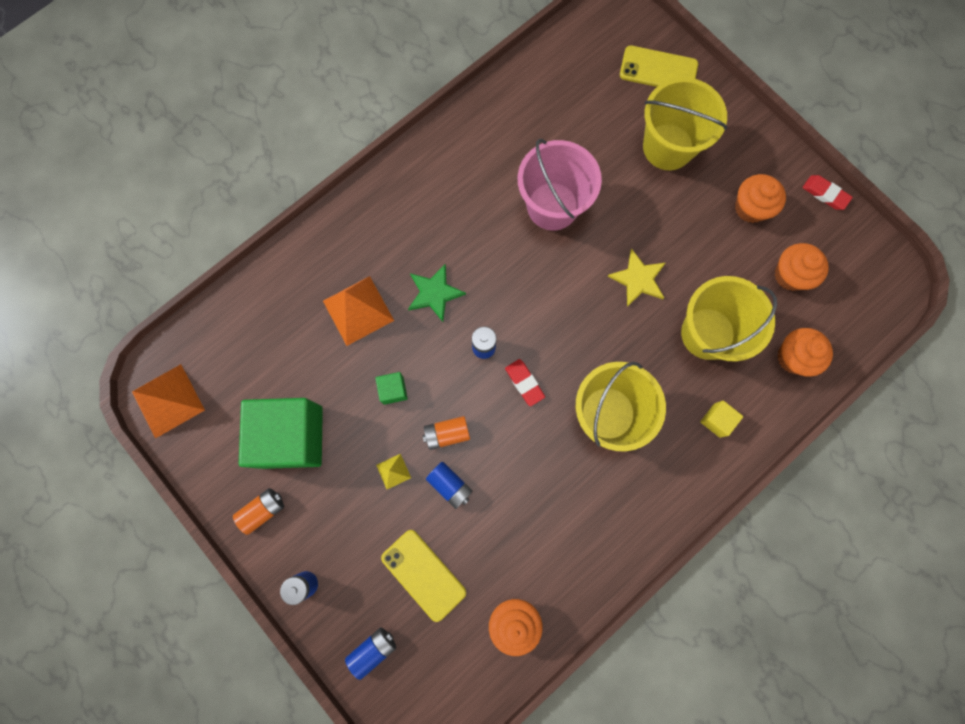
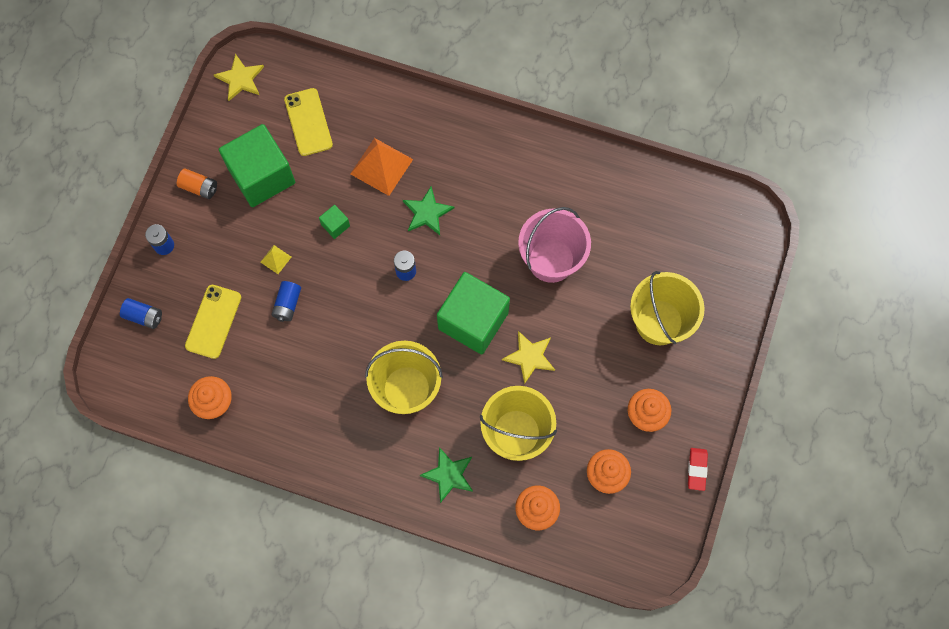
camera: 60 degrees right, 5 degrees down
orange pyramid [132,364,205,438] -> yellow star [214,54,264,101]
orange battery [422,416,470,450] -> none
red eraser [505,359,545,406] -> none
yellow phone [620,45,698,87] -> yellow phone moved to [284,88,333,156]
yellow cube [700,401,743,438] -> green star [420,447,473,503]
none -> green cube [437,272,510,354]

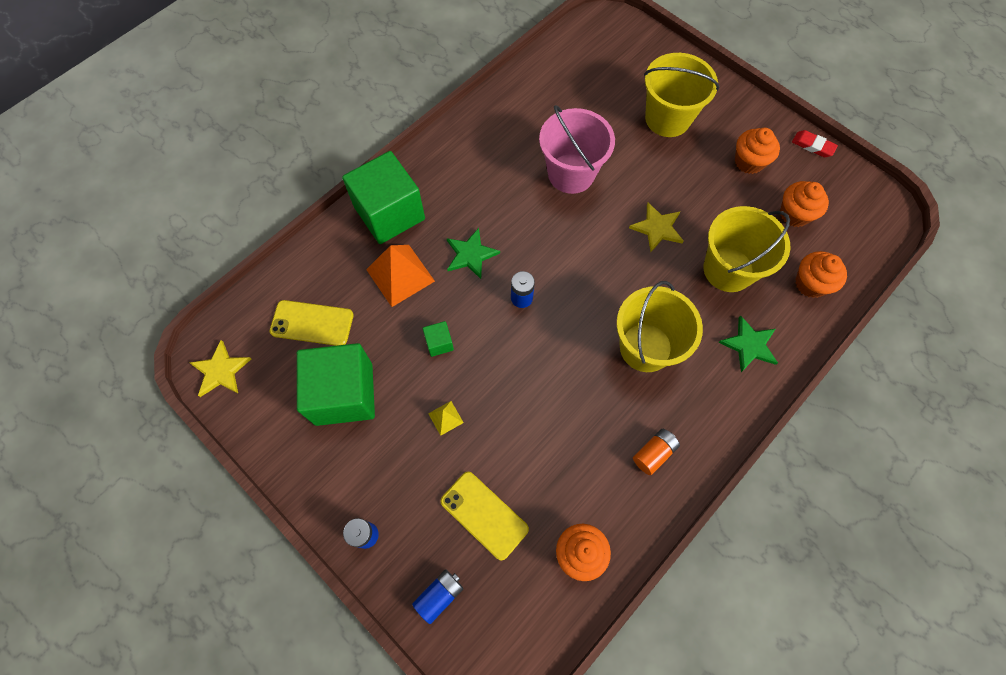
camera: 65 degrees left, 5 degrees down
orange battery [177,168,217,199] -> orange battery moved to [633,429,680,475]
blue battery [272,281,301,322] -> none
green cube [437,272,510,354] -> green cube moved to [342,151,425,244]

